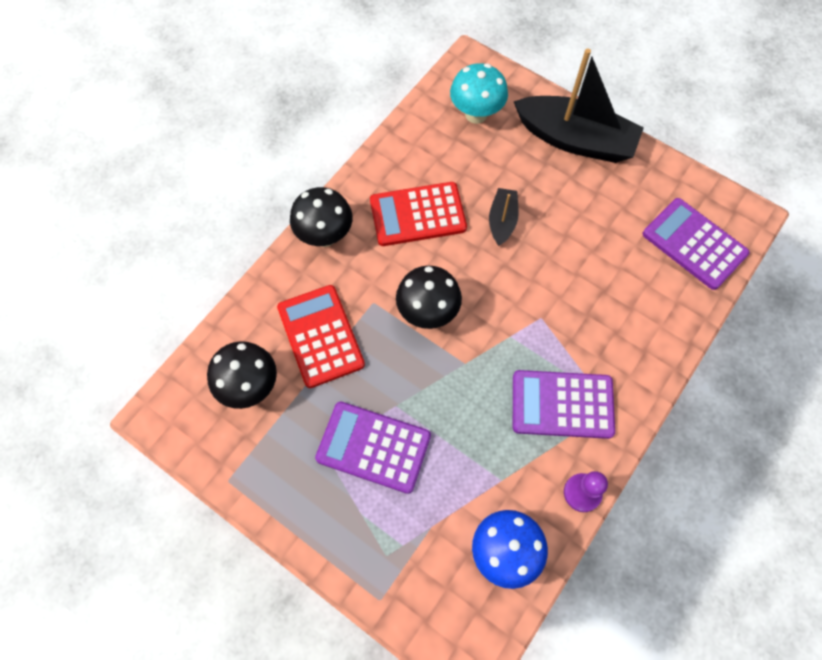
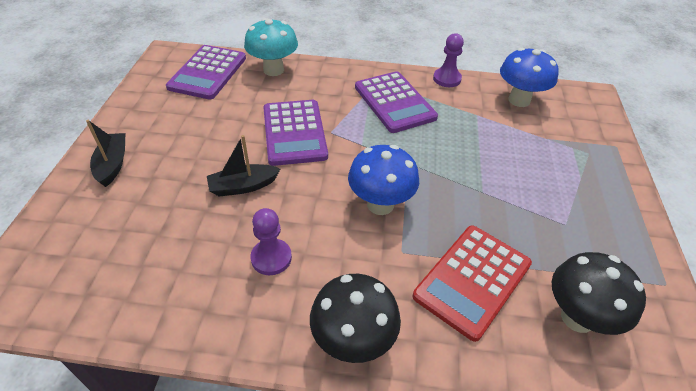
camera: 120 degrees left, 20 degrees down
purple calculator [315,402,431,494] -> purple calculator moved to [263,100,328,166]
red calculator [370,182,467,246] -> purple pawn [251,208,292,275]
black mushroom [396,265,462,329] -> blue mushroom [348,145,419,215]
turquoise mushroom [450,63,508,124] -> turquoise mushroom moved to [244,18,298,76]
black boat [514,48,644,163] -> black boat [86,120,125,187], size x0.49

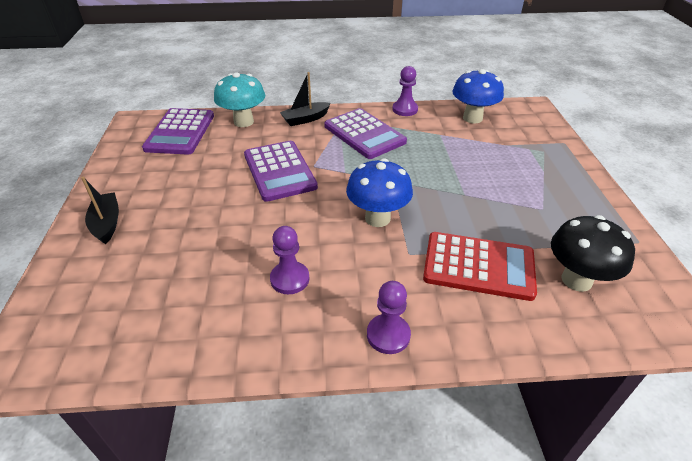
camera: 10 degrees left, 5 degrees down
black boat [207,135,280,196] -> black boat moved to [280,72,331,126]
black mushroom [310,274,401,363] -> purple pawn [367,281,411,354]
red calculator [413,225,532,342] -> red calculator turned 105 degrees counterclockwise [423,232,537,301]

